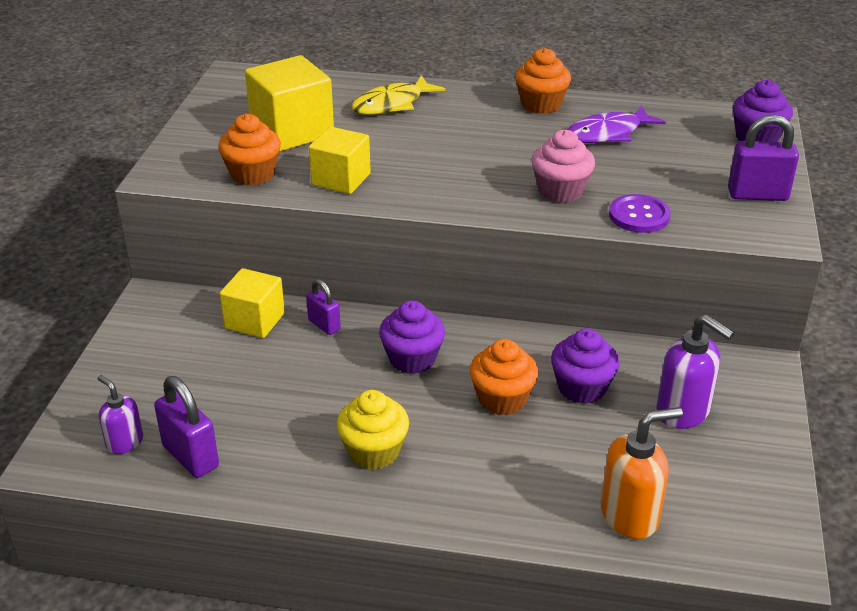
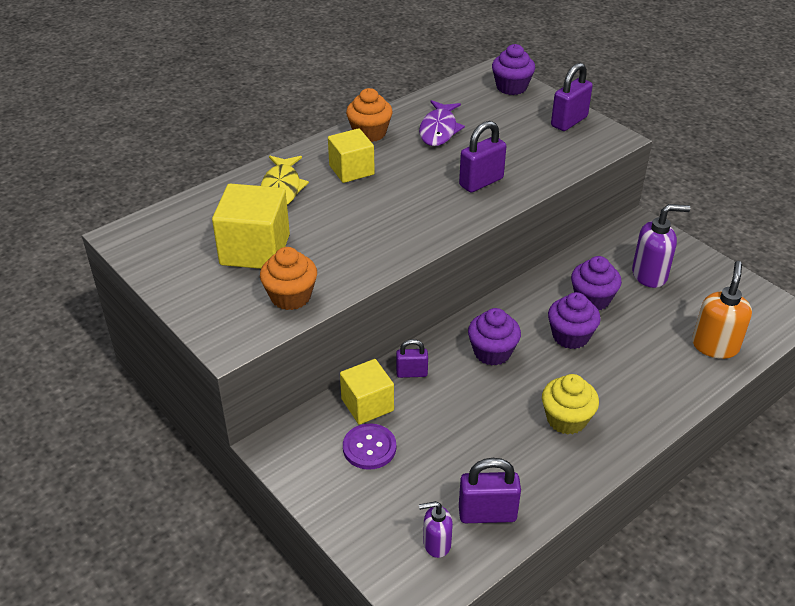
camera: 50 degrees left, 5 degrees up
yellow cube [309,127,371,194] -> yellow cube moved to [328,128,375,183]
orange cupcake [470,339,538,415] -> purple cupcake [548,292,601,349]
pink cupcake [532,130,595,203] -> purple padlock [459,121,506,193]
purple button [609,194,671,233] -> purple button moved to [343,423,396,470]

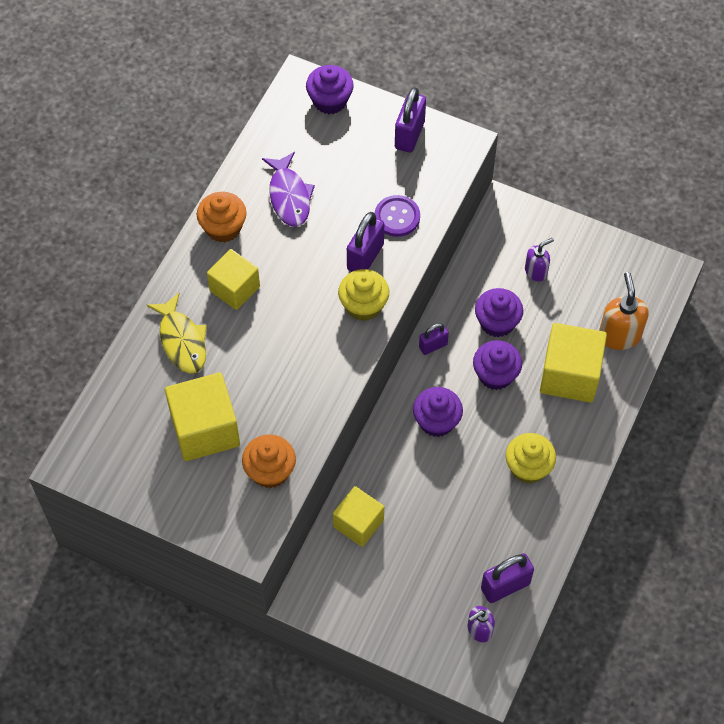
camera: 25 degrees left, 20 degrees up
purple button [343,423,396,470] -> purple button moved to [375,195,420,237]
purple padlock [396,339,428,378] -> purple padlock moved to [419,323,449,355]
purple soap dispenser [632,204,690,288] -> purple soap dispenser [525,238,554,281], size x0.61
none -> yellow cupcake [338,269,389,321]
none -> yellow cube [540,323,607,403]

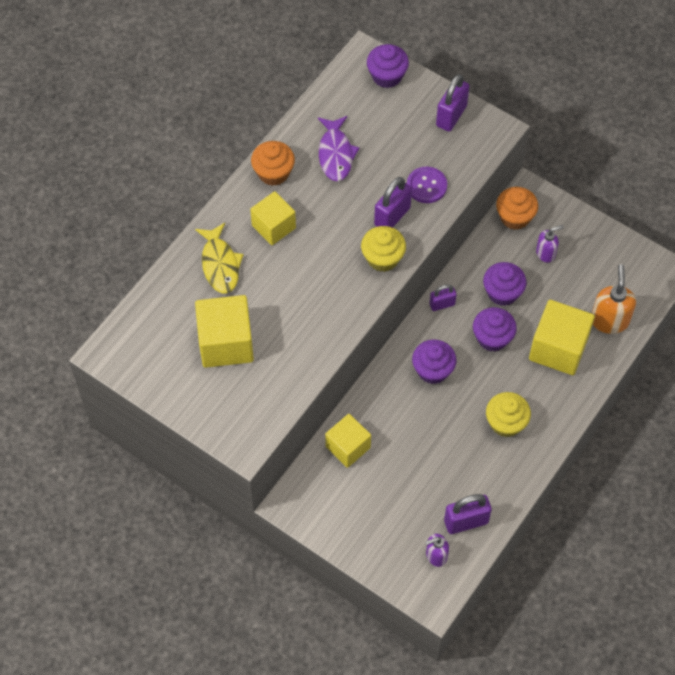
camera: 10 degrees right, 0 degrees up
orange cupcake [242,434,296,488] -> orange cupcake moved to [496,187,538,230]

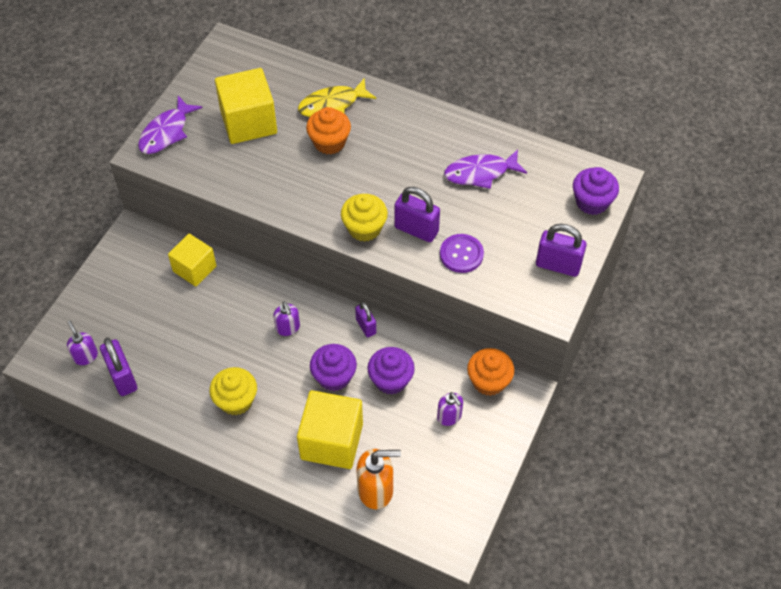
camera: 80 degrees right, 5 degrees down
yellow cube [250,191,296,245] -> none
orange cupcake [251,141,295,186] -> orange cupcake moved to [306,107,351,154]
purple cupcake [412,339,457,384] -> purple soap dispenser [273,302,300,336]
none -> purple fish [138,96,202,154]

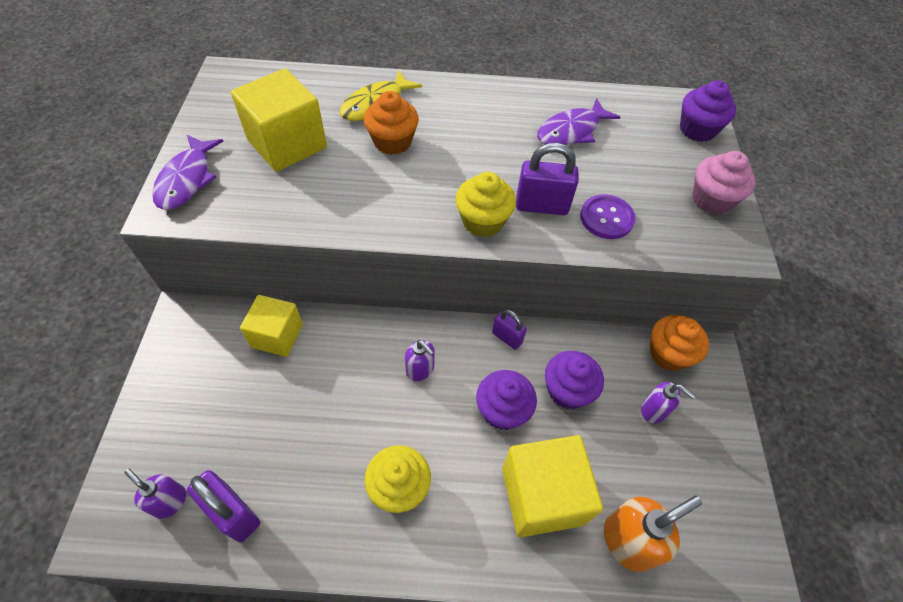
camera: 25 degrees left, 0 degrees up
purple padlock [536,224,587,277] -> pink cupcake [692,151,756,214]

